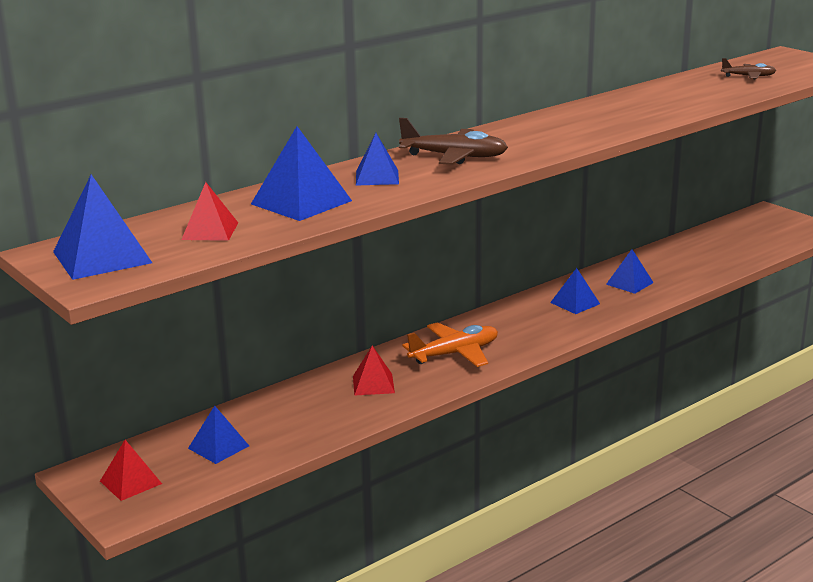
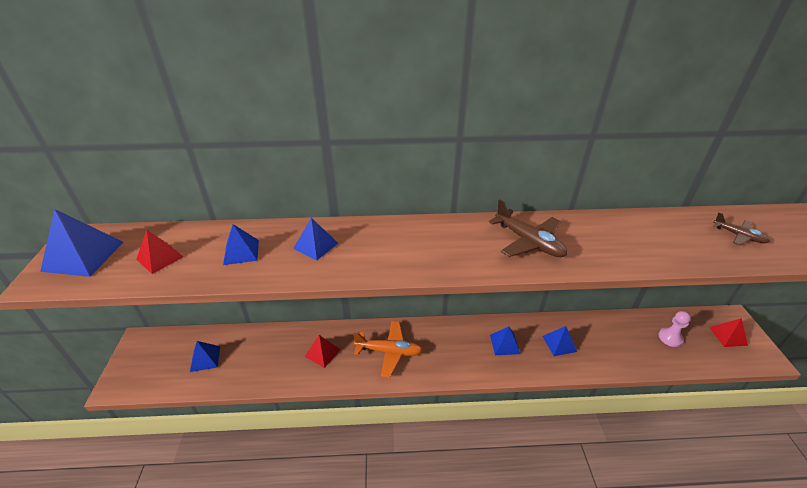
camera: 35 degrees right, 15 degrees up
red pyramid [100,440,162,501] -> red pyramid moved to [709,318,748,347]
blue pyramid [251,126,352,221] -> blue pyramid [223,224,259,265], size x0.62
brown plane [399,118,508,165] -> brown plane moved to [489,199,567,257]
none -> pink pawn [658,311,691,347]

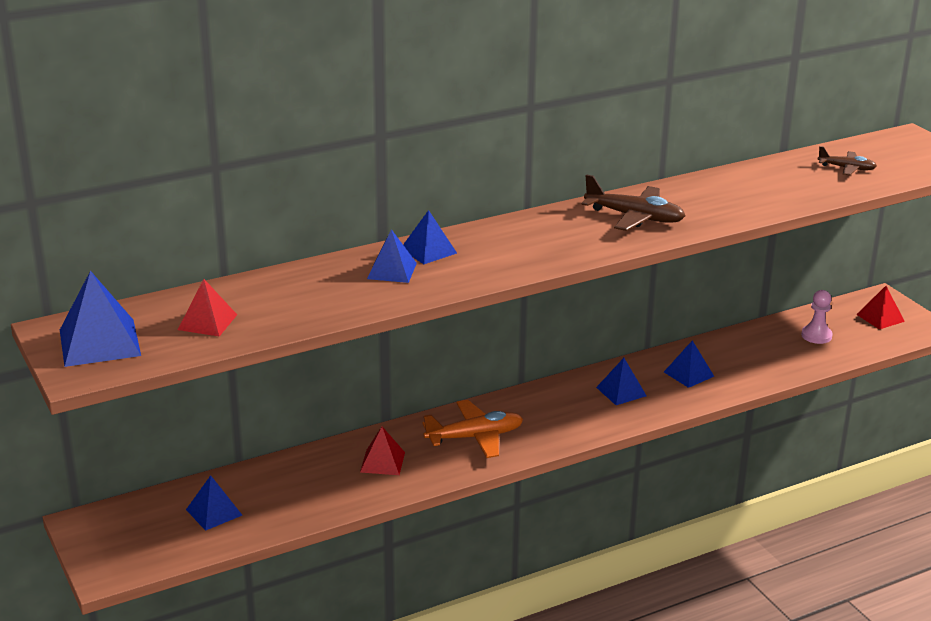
camera: 25 degrees left, 10 degrees down
blue pyramid [223,224,259,265] -> blue pyramid moved to [403,210,457,264]

